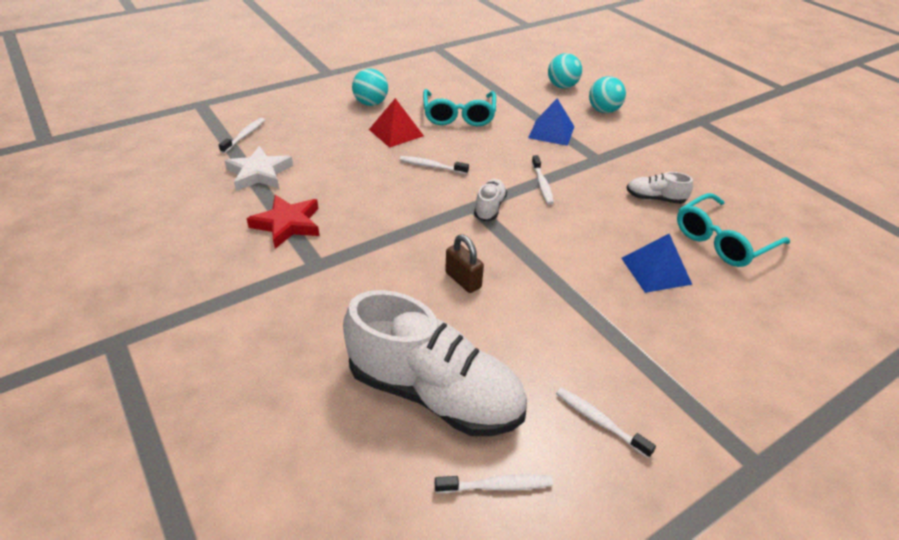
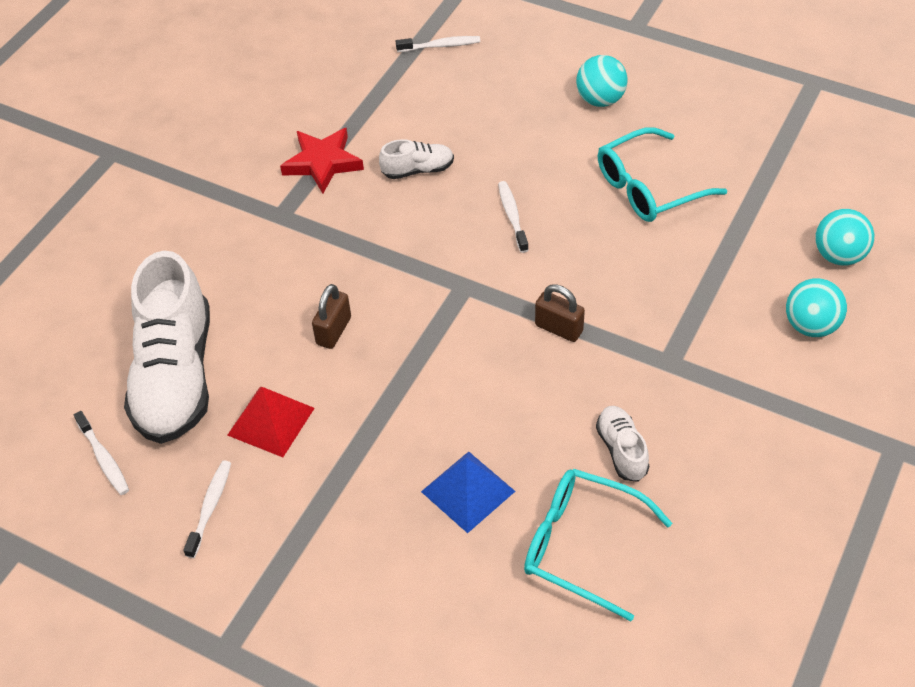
camera: 65 degrees right, 10 degrees up
white star [224,146,293,191] -> none
red pyramid [369,98,424,148] -> red pyramid moved to [228,387,315,457]
white shoe [474,179,507,221] -> white shoe moved to [379,139,454,179]
blue pyramid [528,98,575,146] -> none
white toothbrush [532,155,554,205] -> brown padlock [535,284,585,342]

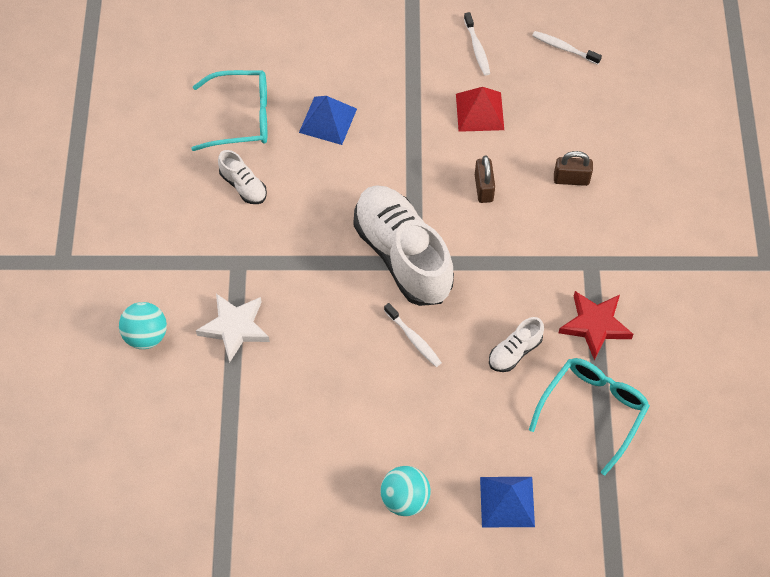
camera: 150 degrees right, 10 degrees up
white shoe [124,251,210,444] -> white shoe moved to [354,185,454,306]
white toothbrush [396,36,480,52] -> none
brown padlock [535,284,585,342] -> brown padlock moved to [554,151,593,186]
turquoise glasses [598,127,727,222] -> turquoise glasses moved to [529,358,650,475]
turquoise ball [815,209,874,266] -> none
none -> white star [196,294,270,363]
none -> blue pyramid [480,477,535,527]

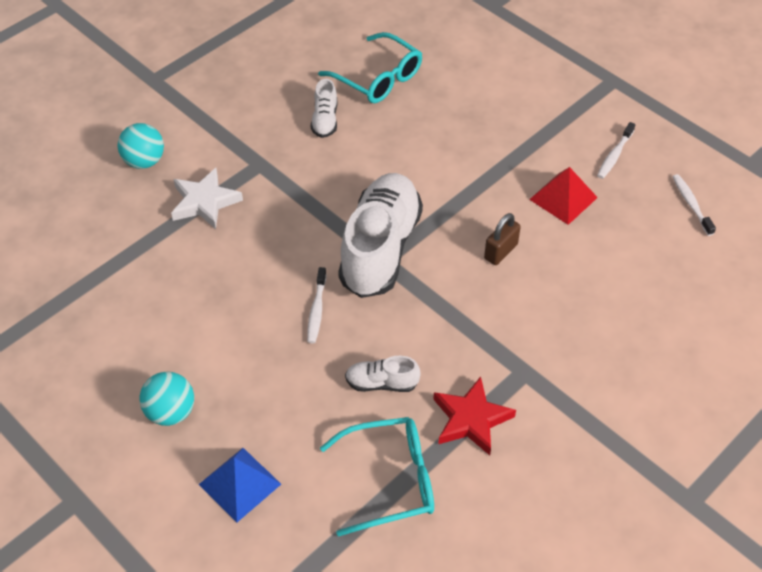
camera: 45 degrees right, 10 degrees down
blue pyramid [299,96,357,145] -> none
brown padlock [554,151,593,186] -> none

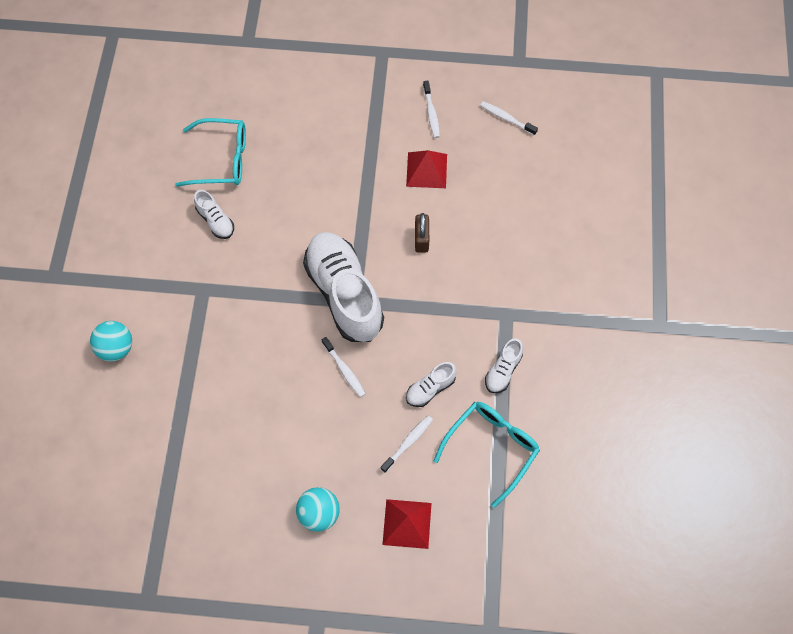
camera: 40 degrees left, 15 degrees up
white star [171,168,243,229] -> none
blue pyramid [198,448,281,522] -> red pyramid [382,499,432,549]
red star [433,376,516,455] -> white shoe [485,338,523,393]
none -> white toothbrush [381,416,433,473]

